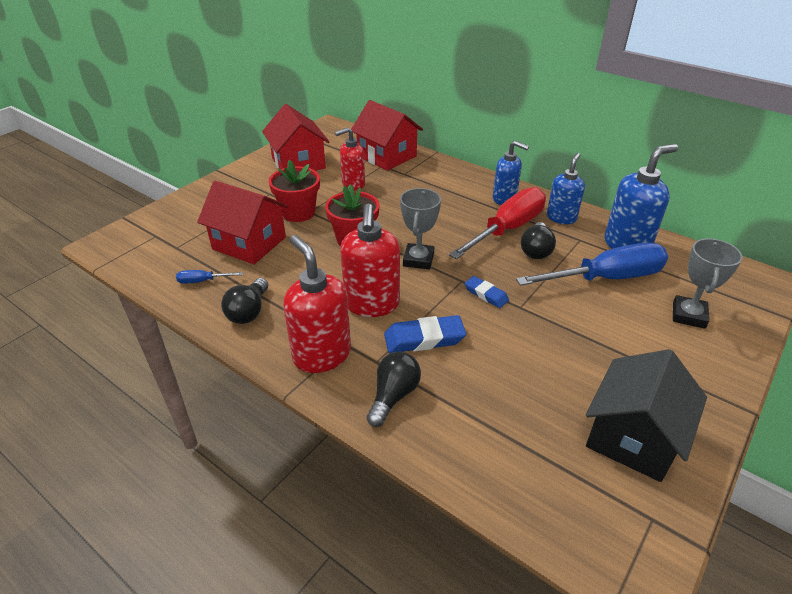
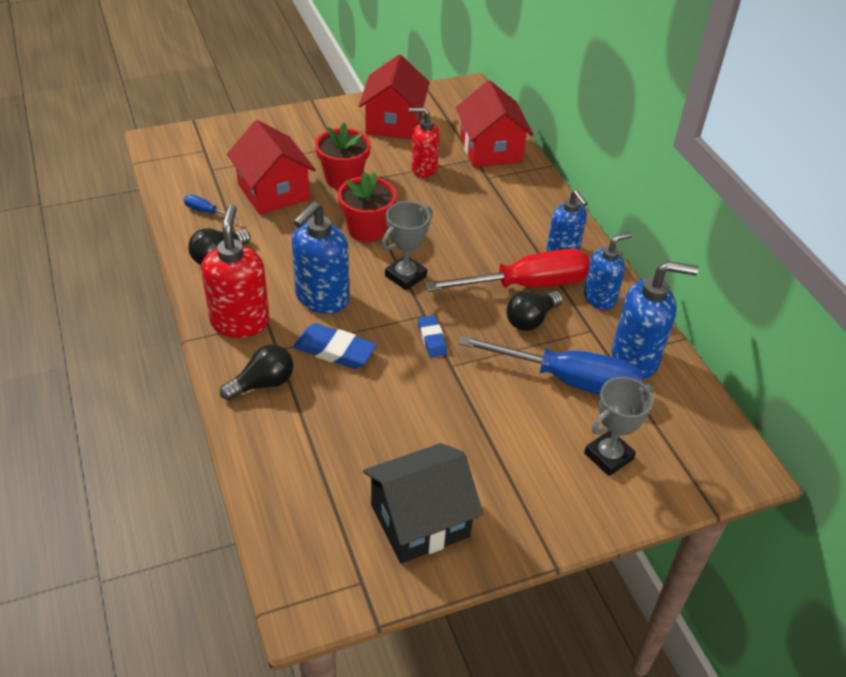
camera: 30 degrees right, 5 degrees up
red soap dispenser [340,204,400,317] -> blue soap dispenser [292,202,349,314]

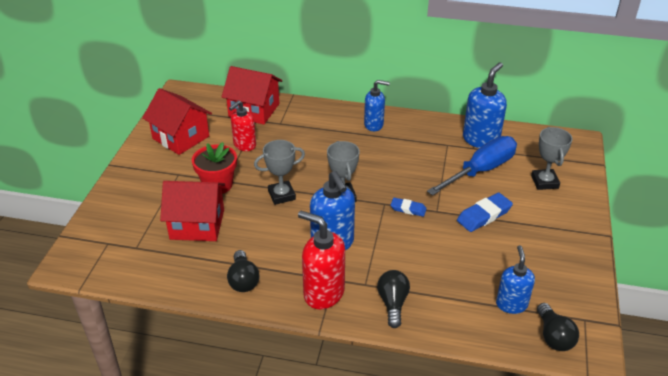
camera: 55 degrees left, 5 degrees down
blue screwdriver [184,195,240,221] -> none
blue eraser [294,323,377,369] -> blue eraser moved to [457,193,513,232]
red flower pot [338,172,396,242] -> grey trophy [254,140,305,205]
black house [363,443,483,563] -> none
red screwdriver [425,249,590,291] -> none
black light bulb [506,291,563,331] -> black light bulb moved to [537,303,579,351]
blue soap dispenser [584,232,632,310] -> blue soap dispenser moved to [496,245,535,314]

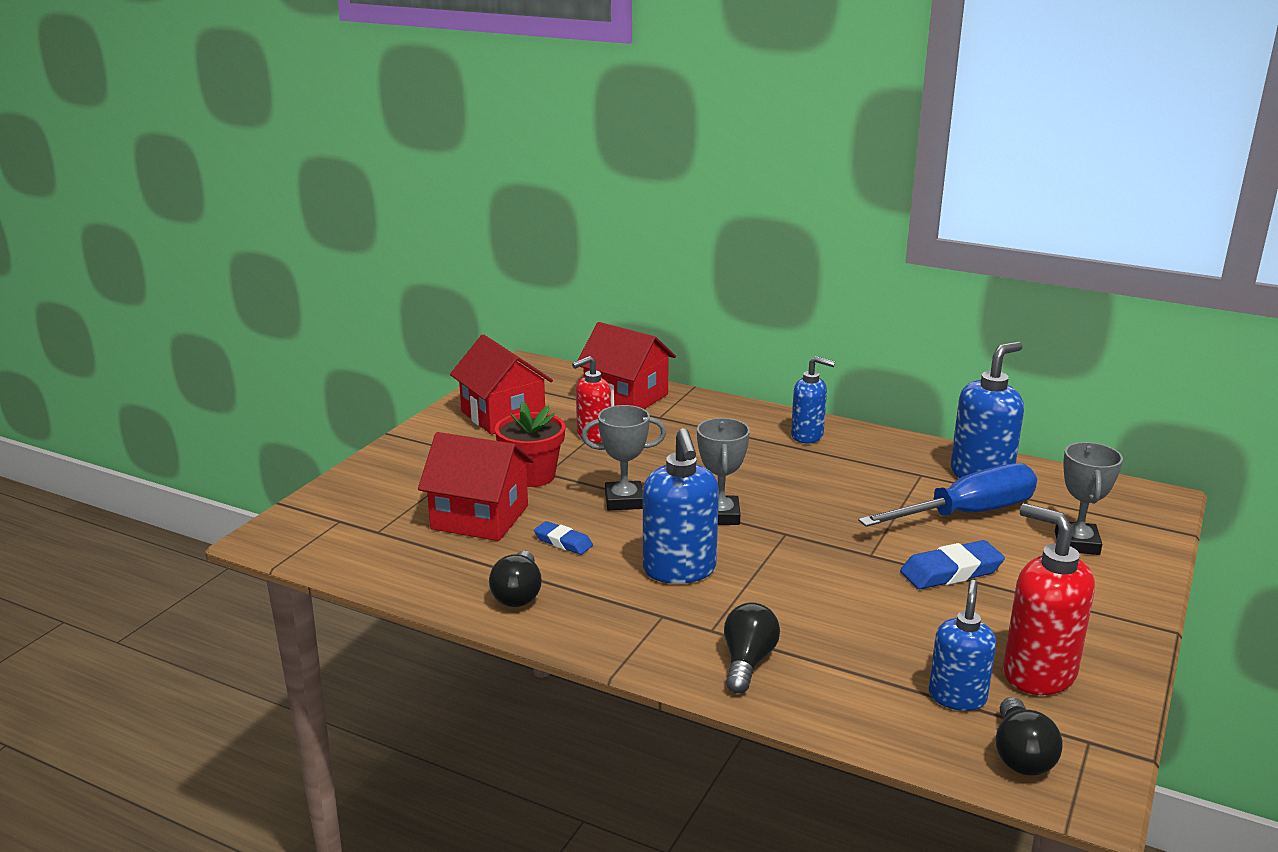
camera: 15 degrees right, 15 degrees down
red soap dispenser [298,211,345,309] -> red soap dispenser moved to [1003,503,1095,695]
blue eraser [391,198,427,217] -> blue eraser moved to [534,521,593,555]

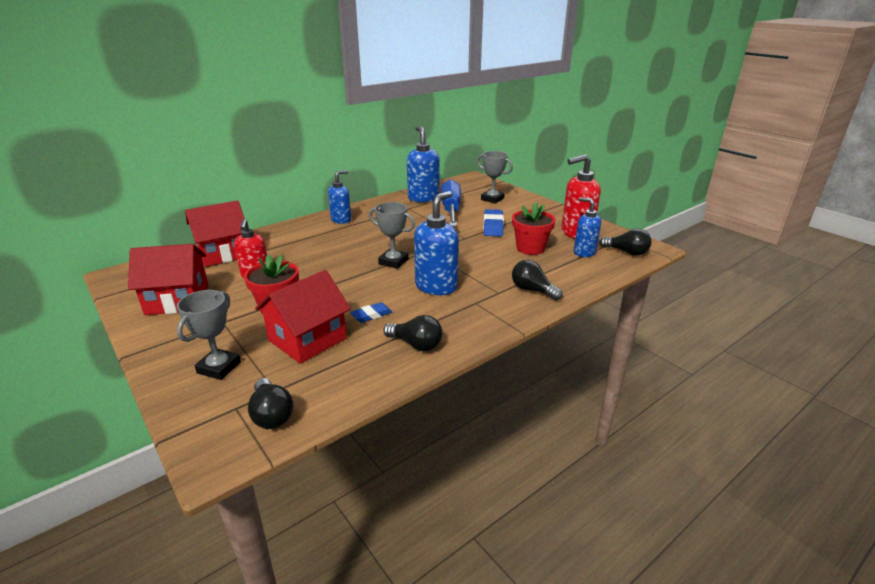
camera: 65 degrees left, 5 degrees up
grey trophy [582,405,666,510] -> grey trophy moved to [177,290,241,380]
blue soap dispenser [643,428,719,584] -> blue soap dispenser turned 75 degrees counterclockwise [414,191,459,295]
none -> black light bulb [248,378,294,429]
none -> red flower pot [512,202,556,255]

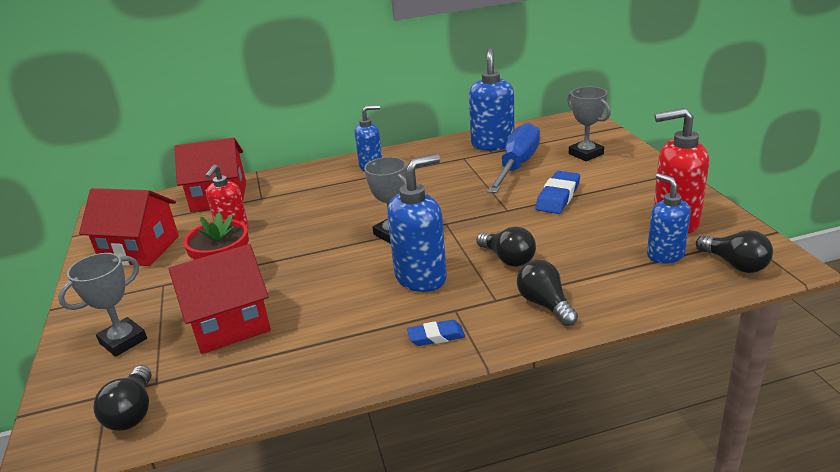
camera: 25 degrees right, 0 degrees up
blue eraser [350,302,392,323] -> blue eraser moved to [407,320,465,346]
black light bulb [383,315,443,351] -> black light bulb moved to [476,227,536,267]
red flower pot [512,202,556,255] -> none

